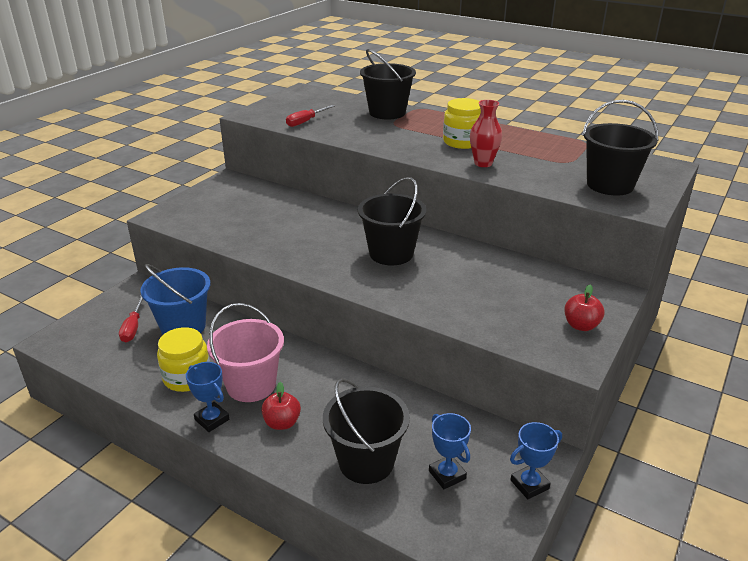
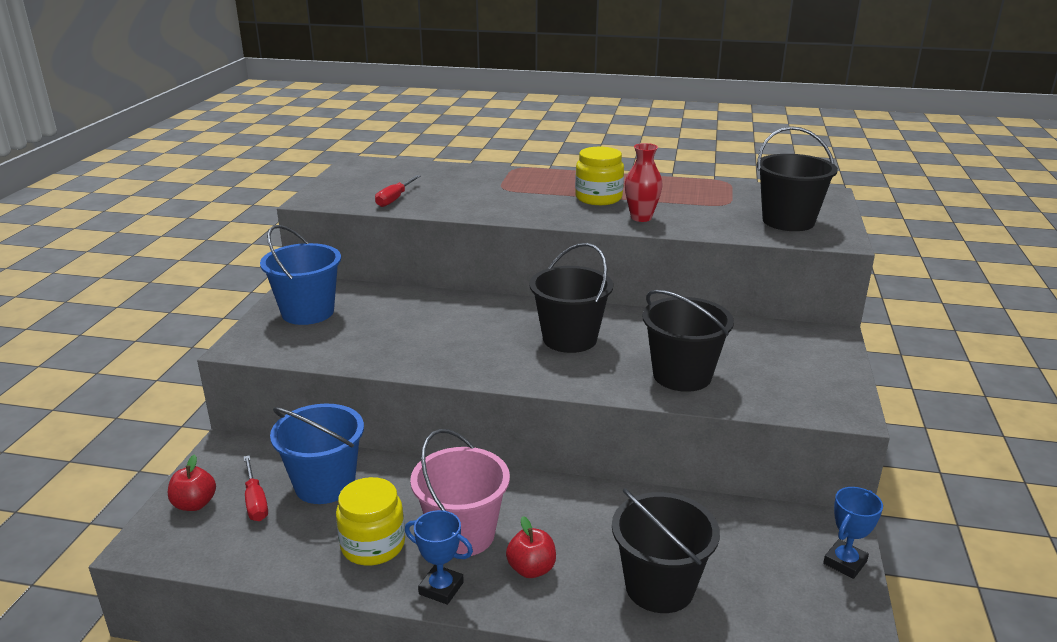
camera: 20 degrees left, 5 degrees down
black bucket [360,49,416,119] -> black bucket moved to [642,290,734,392]
blue trophy [429,413,471,489] -> none
red apple [564,285,604,331] -> red apple moved to [168,455,216,511]
none -> blue bucket [260,225,341,325]

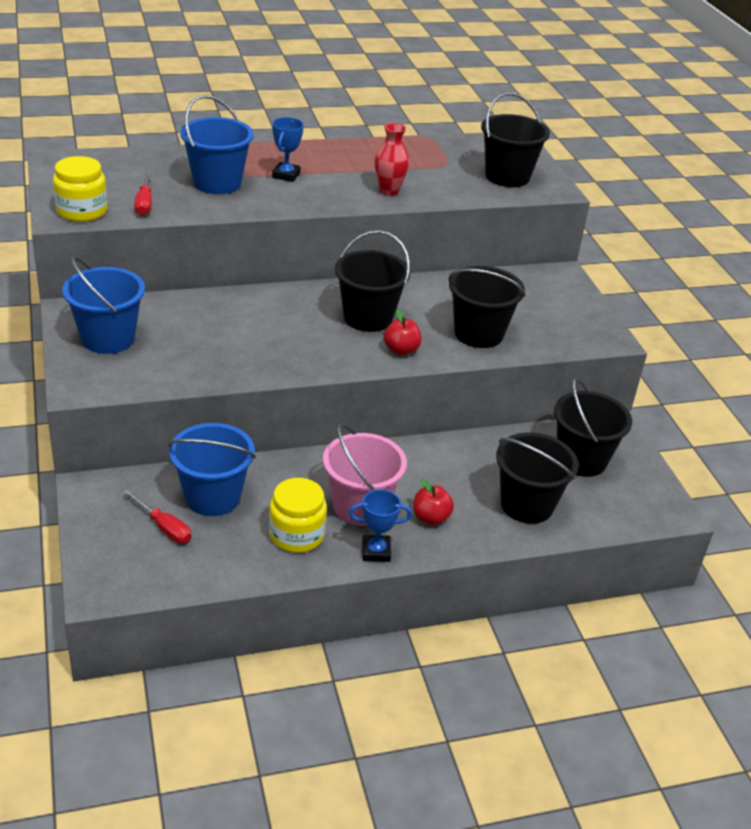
camera: 30 degrees left, 10 degrees up
red apple [168,455,216,511] -> red apple moved to [384,309,422,355]
yellow jar [575,147,624,205] -> yellow jar moved to [53,156,107,222]
blue trophy [823,487,883,579] -> blue trophy moved to [272,117,304,182]
none -> blue bucket [180,95,254,194]
none -> black bucket [554,378,632,477]

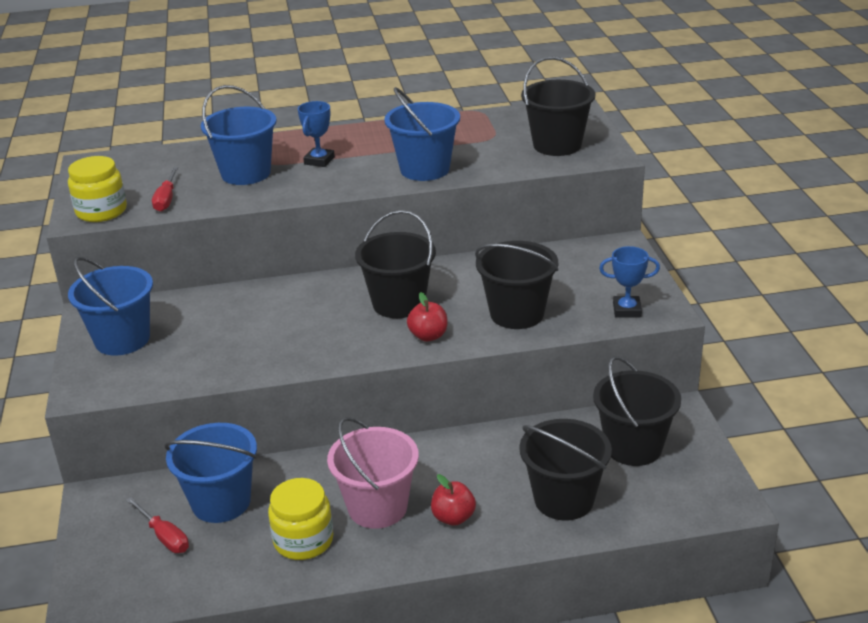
camera: 10 degrees right, 5 degrees down
blue trophy [349,489,412,562] -> blue trophy moved to [599,246,660,318]
red vase [375,123,409,196] -> blue bucket [384,87,460,181]

